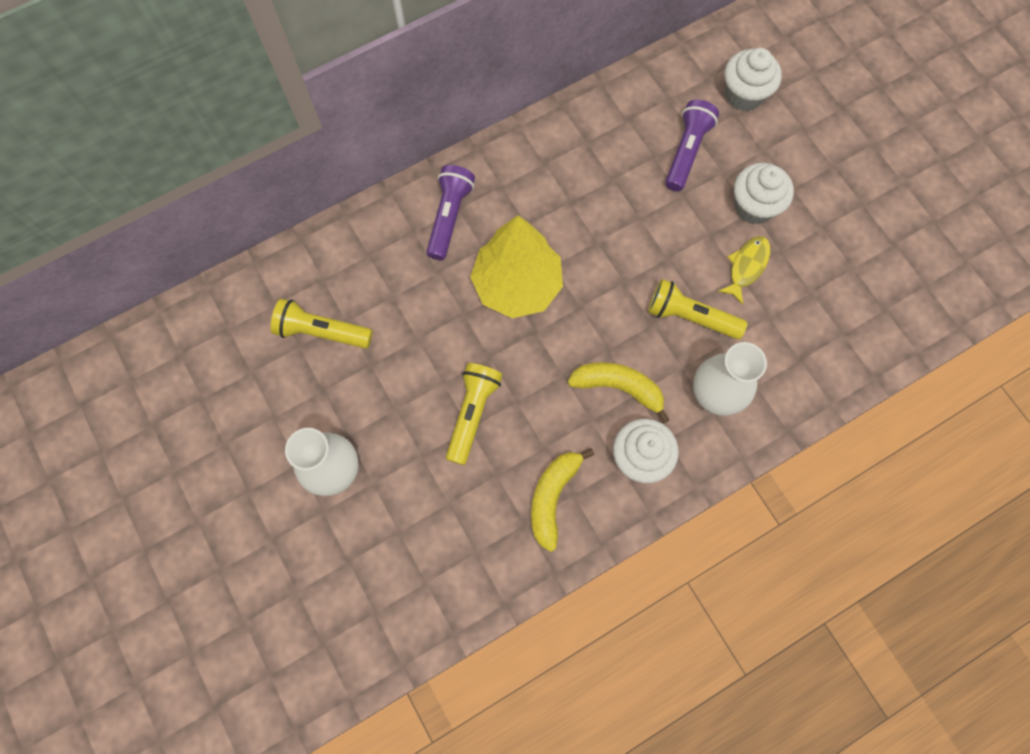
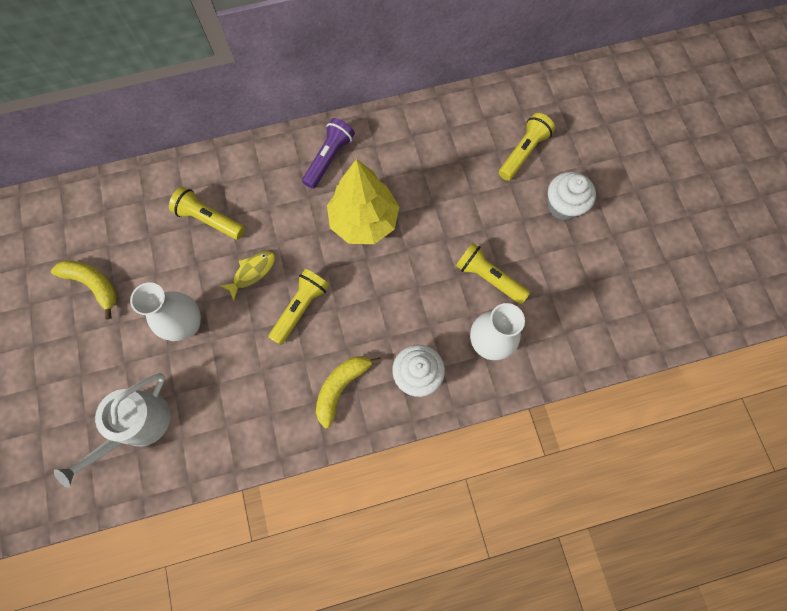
camera: 15 degrees right, 0 degrees up
yellow banana [568,362,669,424] -> yellow banana moved to [51,260,117,319]
purple flashlight [665,100,719,191] -> yellow flashlight [499,113,555,180]
yellow fish [718,236,770,305] -> yellow fish moved to [220,251,275,301]
white cupcake [725,48,782,111] -> none
none -> white watering can [54,373,170,488]

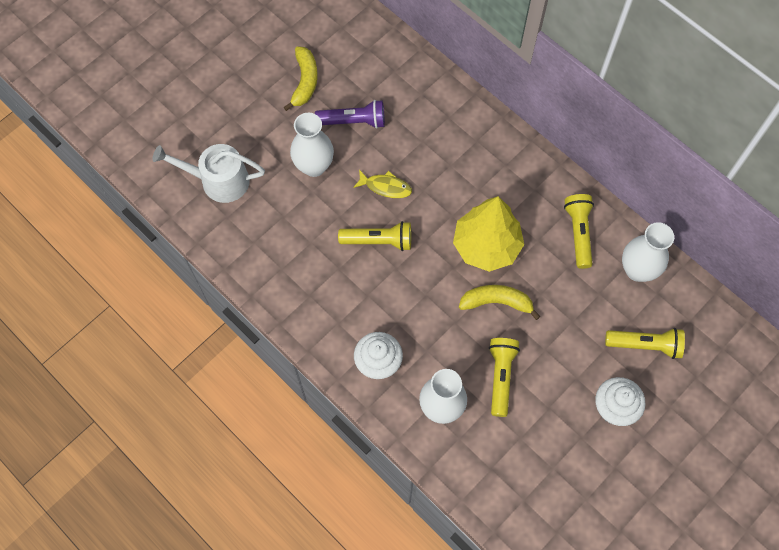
camera: 60 degrees right, 5 degrees down
yellow flashlight [169,187,245,240] -> yellow flashlight moved to [564,194,594,269]
purple flashlight [302,118,355,189] -> purple flashlight moved to [315,100,385,128]
yellow banana [316,356,381,429] -> yellow banana moved to [459,285,541,320]
none -> white vase [622,222,674,282]

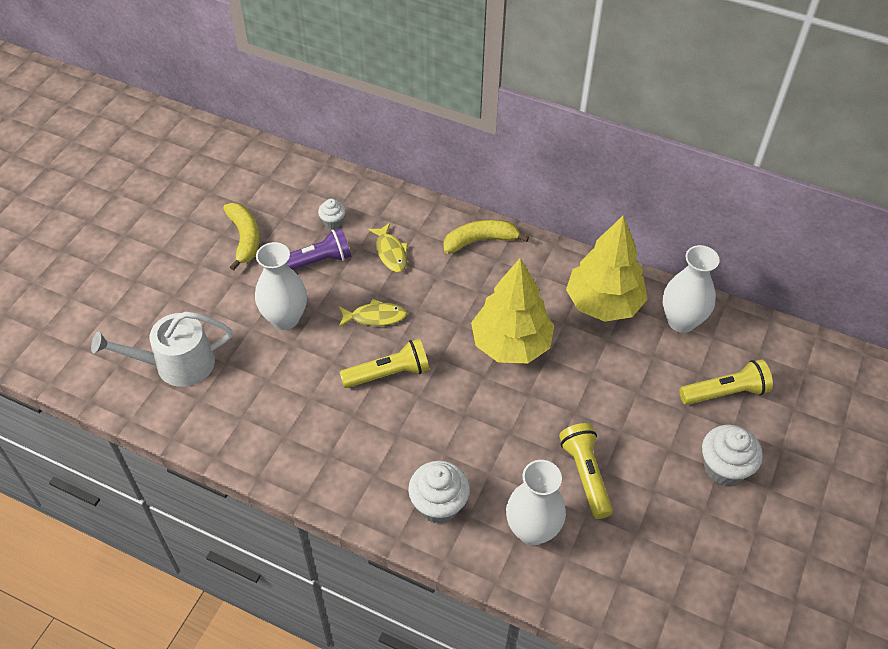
camera: 20 degrees left, 15 degrees down
yellow banana [459,285,541,320] -> yellow banana moved to [444,220,529,254]
yellow flashlight [564,194,594,269] -> yellow tree [566,216,648,322]
none -> white cupcake [318,199,346,229]
none -> yellow fish [368,223,408,272]

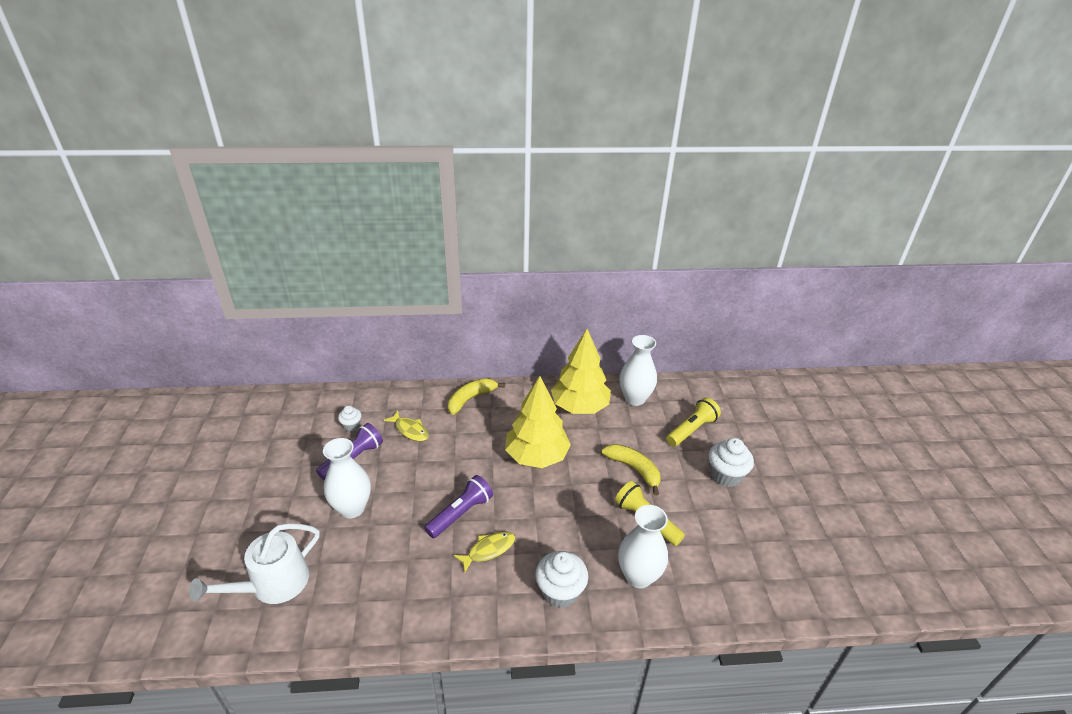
camera: 30 degrees left, 15 degrees down
yellow banana [223,203,260,271] -> yellow banana moved to [602,444,661,495]
yellow fish [339,299,407,327] -> yellow fish moved to [454,531,515,572]
yellow flashlight [340,339,429,388] -> purple flashlight [424,475,493,538]

